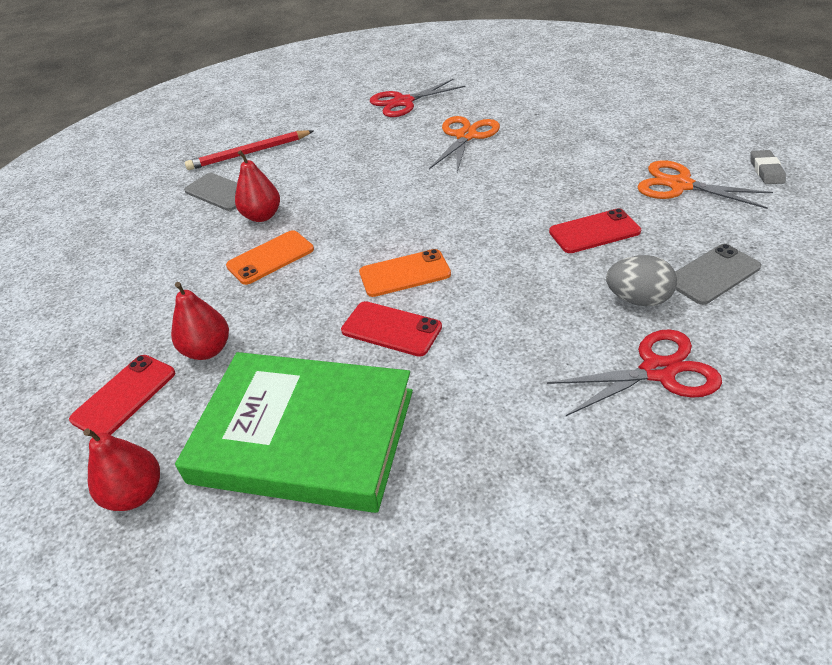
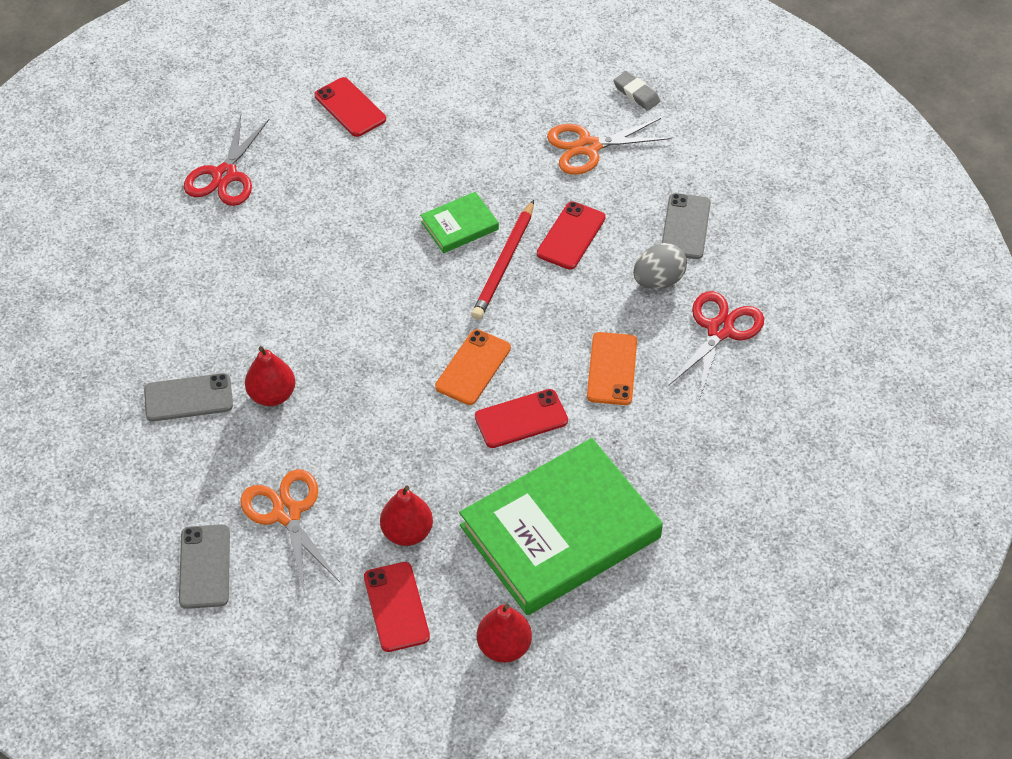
camera: 50 degrees left, 10 degrees up
red pencil [185,130,313,170] -> red pencil moved to [471,200,534,320]
orange phone [226,230,314,285] -> orange phone moved to [587,332,637,405]
orange scissors [429,116,500,172] -> orange scissors moved to [240,469,340,594]
none -> grey phone [179,524,230,609]
none -> red phone [314,77,386,137]
none -> green book [420,192,499,253]

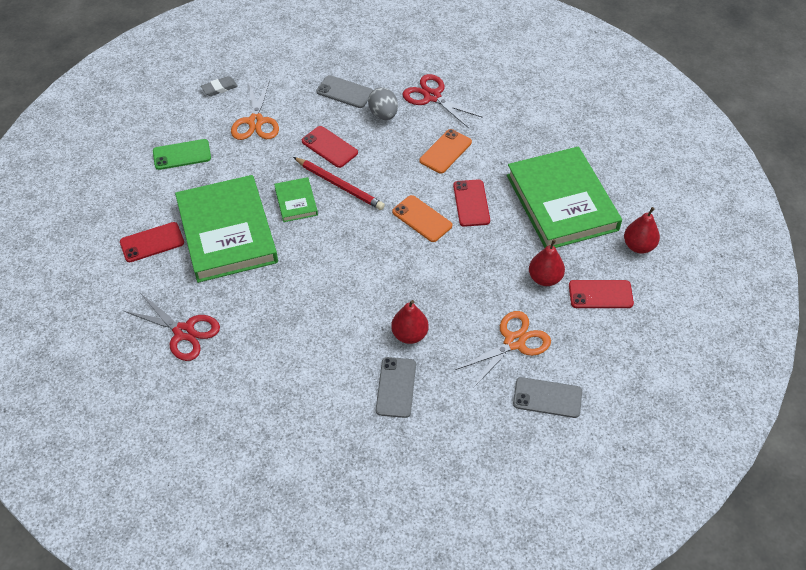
camera: 75 degrees left, 0 degrees up
orange scissors [240,469,340,594] -> orange scissors turned 150 degrees clockwise [455,311,551,388]
orange phone [587,332,637,405] -> orange phone turned 75 degrees counterclockwise [420,129,472,174]
none -> green phone [153,139,211,170]
none -> green book [175,175,278,283]

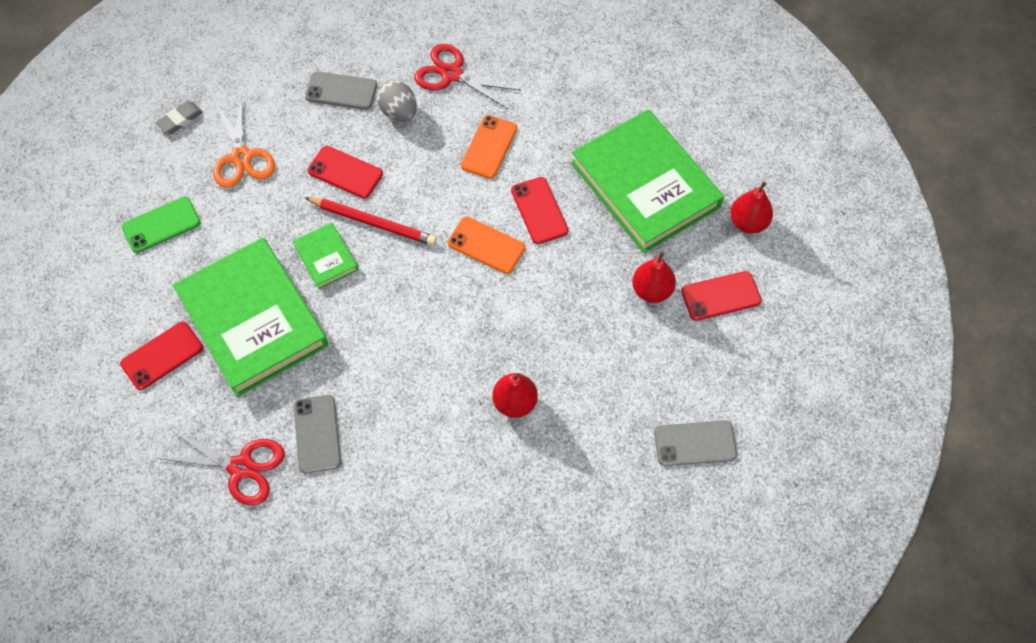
camera: 15 degrees left, 10 degrees up
grey phone [376,357,416,418] -> grey phone moved to [294,395,341,473]
orange scissors [455,311,551,388] -> none

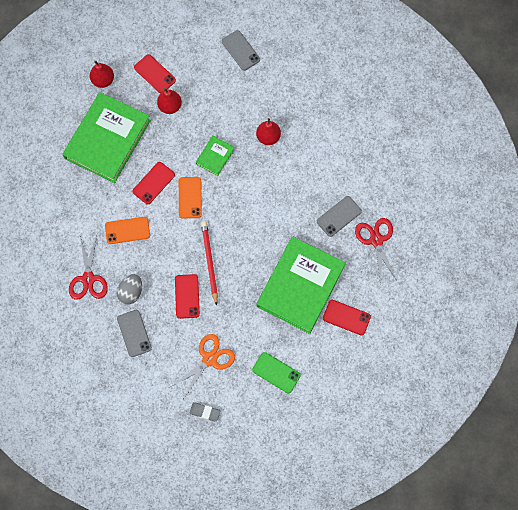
camera: 120 degrees left, 10 degrees up
green book [293,223,358,289] -> green book moved to [196,136,235,176]

